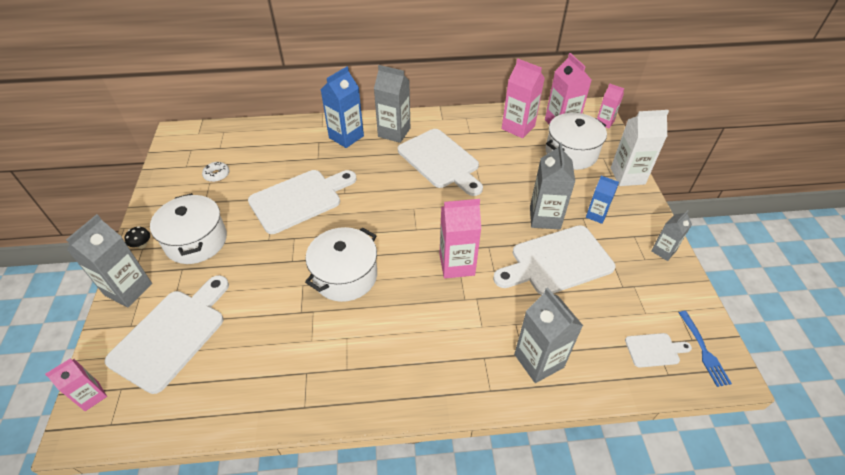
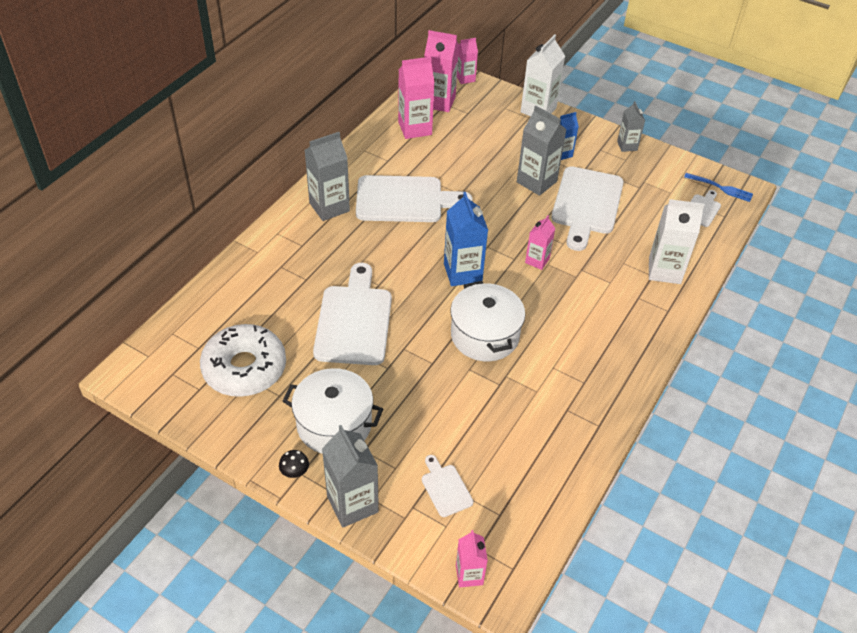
camera: 55 degrees left, 0 degrees up
white cutting board [105,275,229,394] -> white cutting board [422,455,473,517], size x0.46
white donut [202,162,229,182] -> white donut [200,324,286,397], size x2.46
blue carton [320,66,364,148] -> blue carton moved to [444,192,488,286]
pink carton [439,199,481,279] -> pink carton [525,215,556,270], size x0.59
grey carton [514,287,583,383] -> white carton [649,199,705,284]
white pot [545,113,607,170] -> none

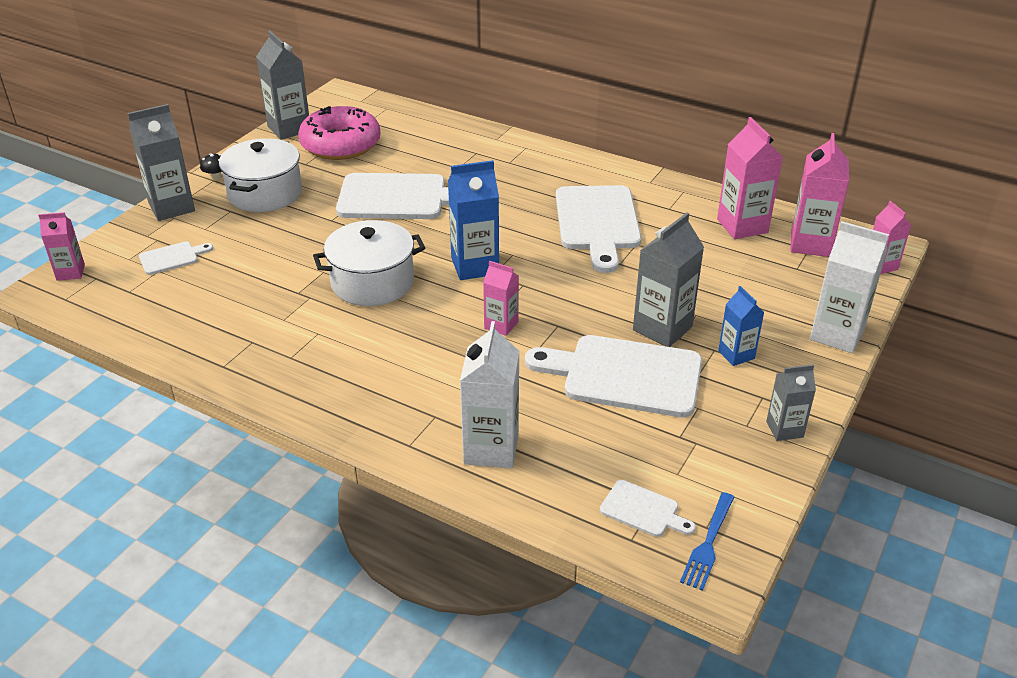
camera: 90 degrees right, 10 degrees down
white donut [200,324,286,397] -> pink donut [298,106,381,160]
grey carton [305,132,350,221] -> grey carton moved to [256,30,309,140]

